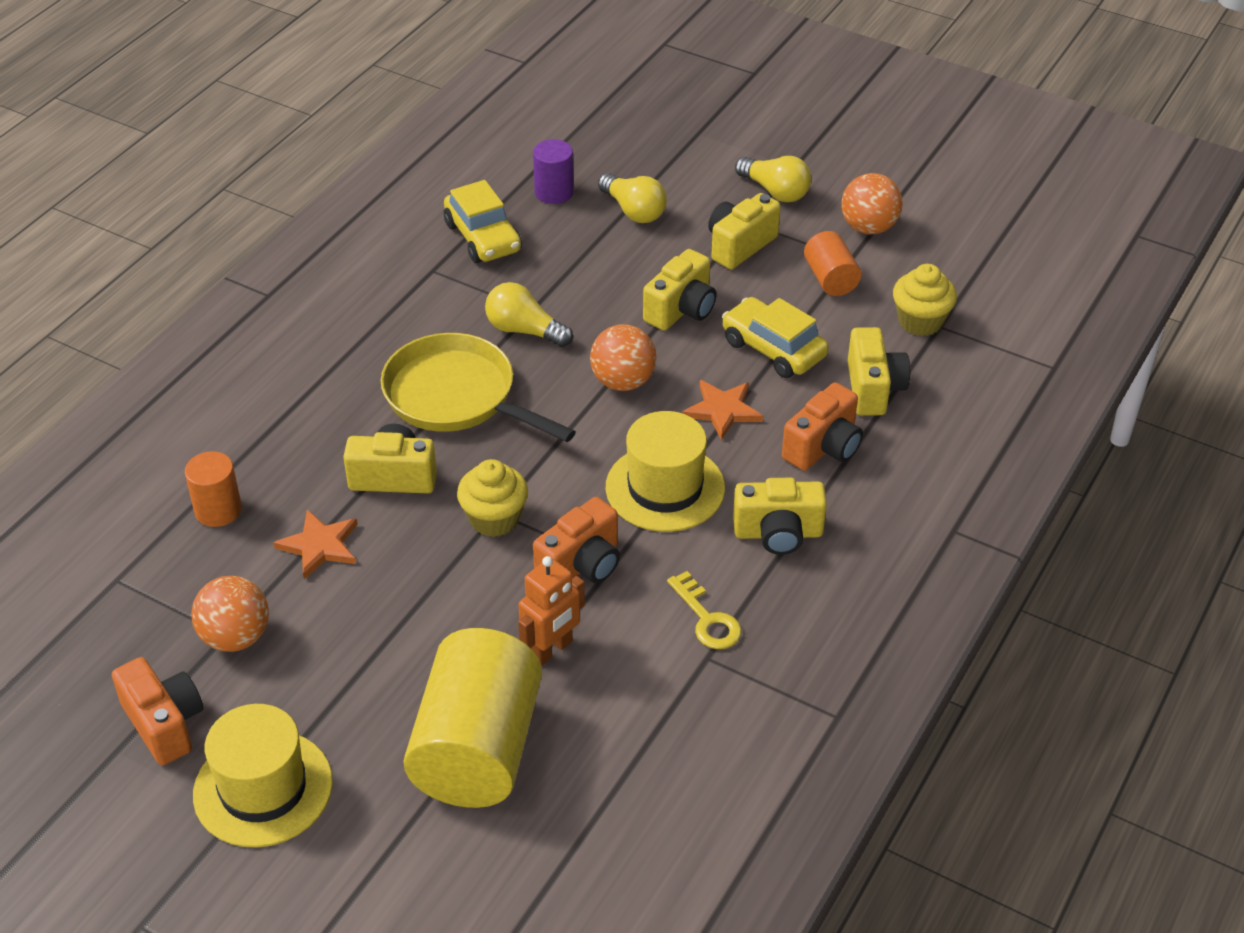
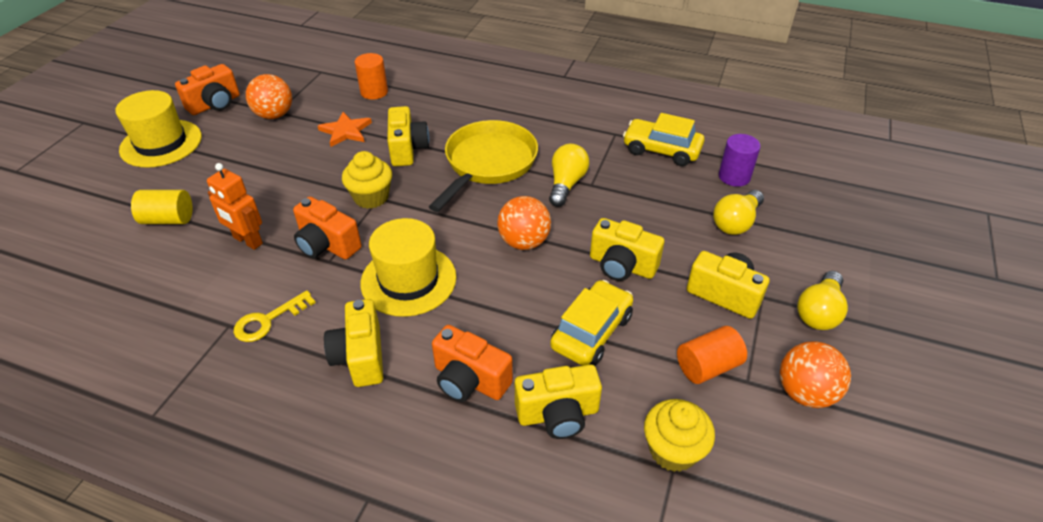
camera: 80 degrees right, 0 degrees up
yellow cylinder [403,628,542,808] -> yellow cylinder [131,190,193,224], size x0.49
yellow car [444,180,522,263] -> yellow car turned 60 degrees clockwise [623,113,705,166]
orange star [682,380,763,440] -> none

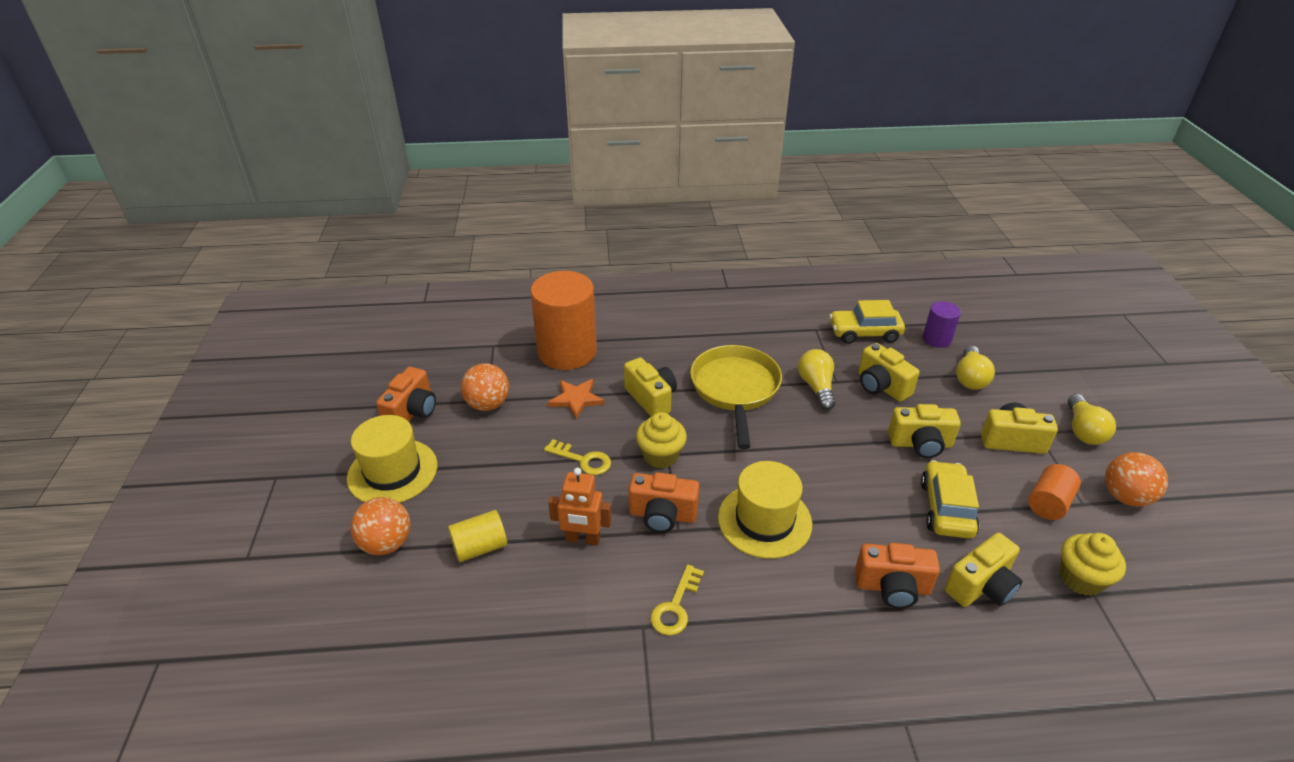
camera: 25 degrees left, 5 degrees down
yellow camera [324,299,383,387] -> yellow camera moved to [858,343,920,402]
orange cylinder [355,53,388,99] -> orange cylinder [530,271,597,370], size x2.05
orange ball [497,196,551,250] -> orange ball moved to [350,497,411,555]
none -> yellow key [544,439,611,475]

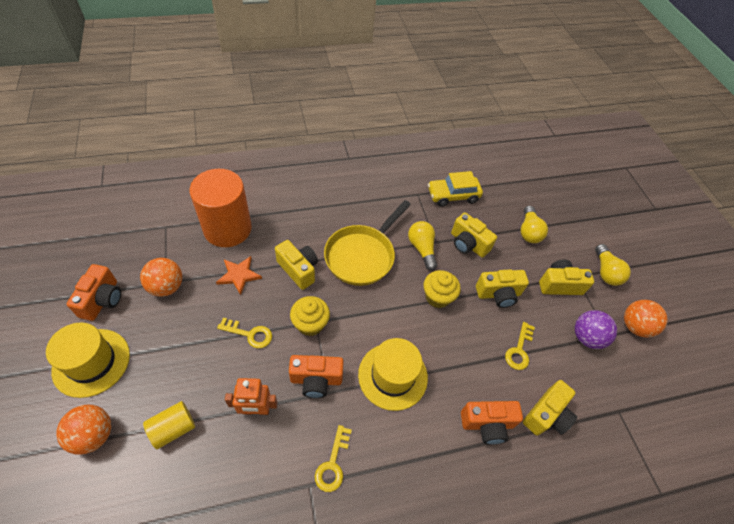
camera: 15 degrees left, 15 degrees up
yellow pan [690,345,782,449] -> yellow pan turned 135 degrees counterclockwise [324,200,411,286]
yellow car [921,460,979,539] -> yellow key [505,322,535,370]
purple cylinder [923,301,961,348] -> none
orange cylinder [1028,464,1081,520] -> purple ball [575,310,617,349]
yellow cupcake [1060,533,1126,596] -> yellow cupcake moved to [424,270,461,308]

